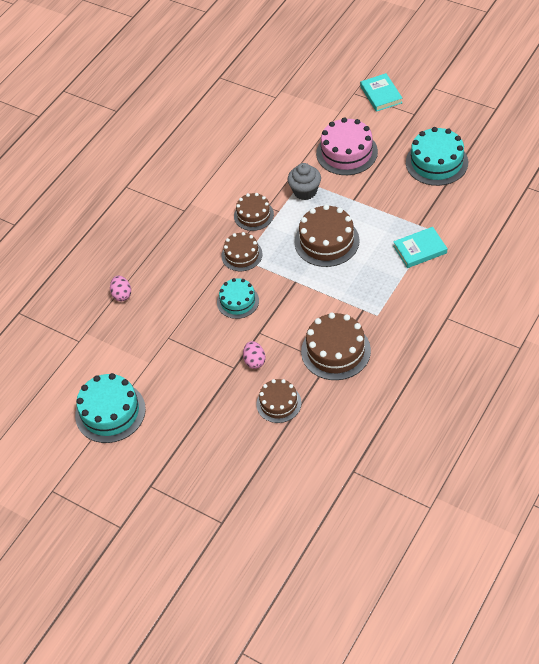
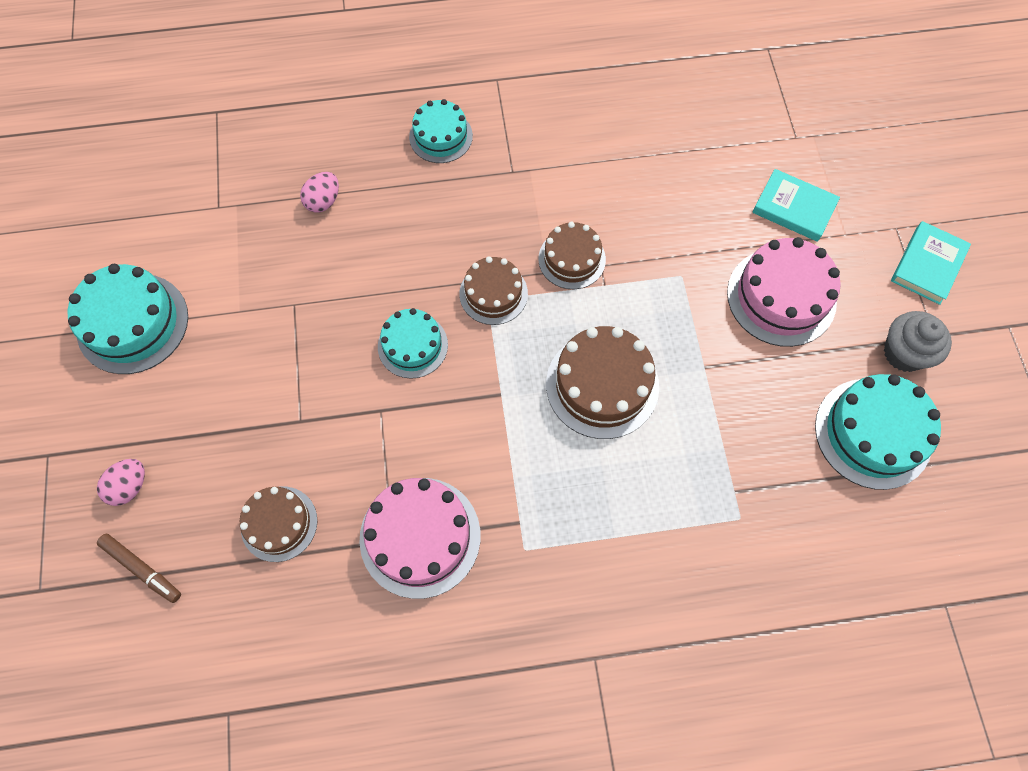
camera: 45 degrees right, 15 degrees up
pink egg [243,341,265,369] -> pink egg moved to [97,459,145,506]
grey cupcake [288,163,321,200] -> grey cupcake moved to [884,311,952,372]
brown cake [301,312,371,380] -> pink cake [359,478,481,599]
turquoise book [393,227,447,268] -> turquoise book moved to [752,169,840,242]
none -> brown marker [97,534,181,603]
none -> turquoise cake [409,99,473,163]

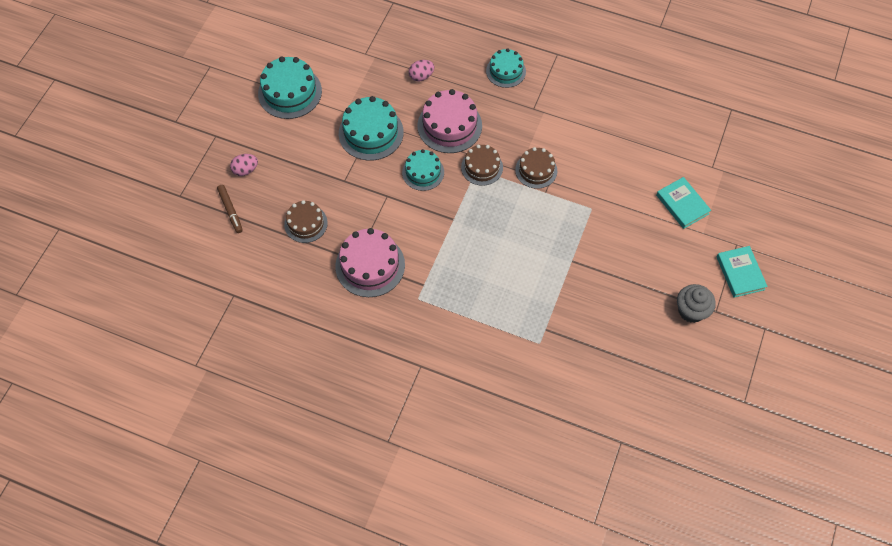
camera: 30 degrees right, 5 degrees down
brown cake [546,326,659,439] -> none
pink cake [727,237,841,347] -> pink cake moved to [418,89,482,153]
turquoise cake [815,374,941,490] -> turquoise cake moved to [339,96,404,161]
turquoise book [891,221,971,305] -> turquoise book turned 75 degrees counterclockwise [717,246,768,298]

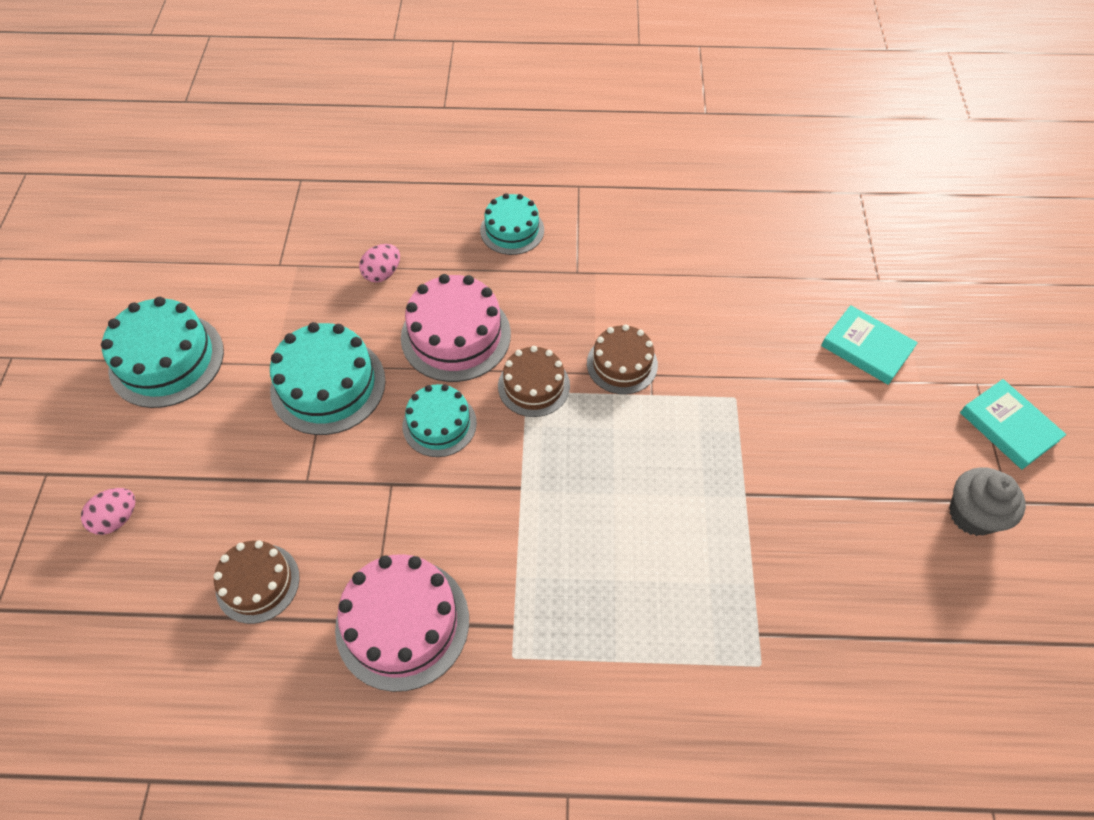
camera: 20 degrees left, 5 degrees down
brown marker [217,185,243,233] -> none

